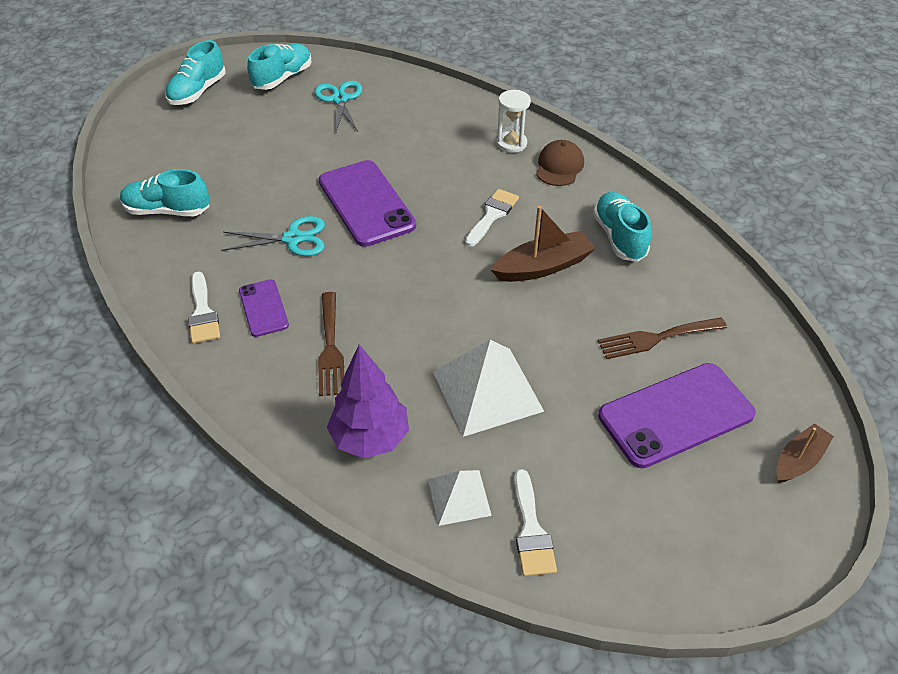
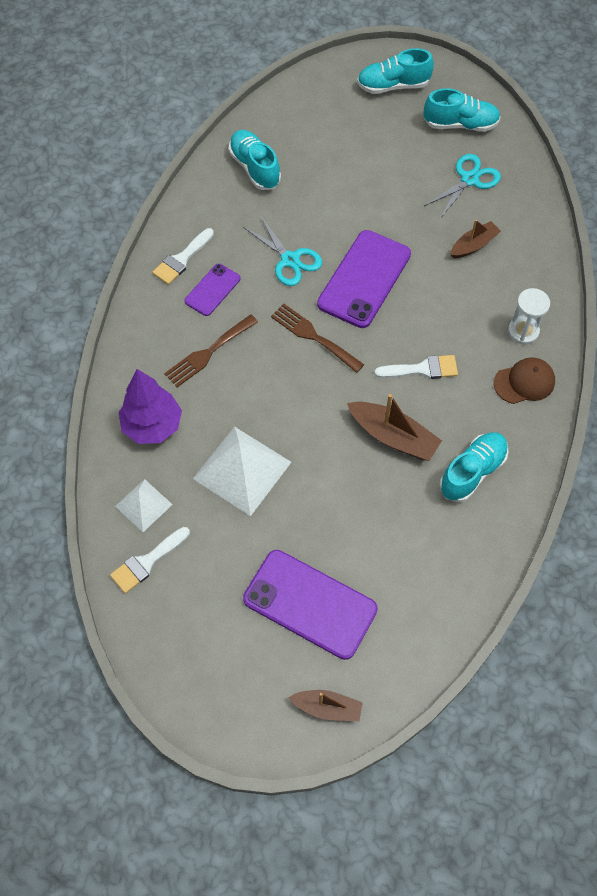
camera: 55 degrees right, 15 degrees up
brown fork [598,317,727,359] -> brown fork moved to [271,304,364,373]
none -> brown boat [450,219,501,258]

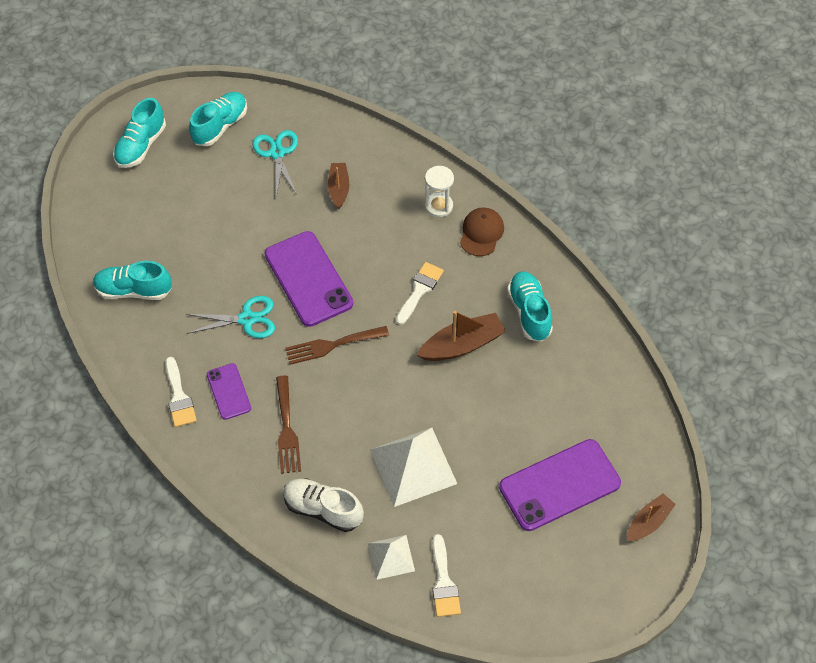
camera: 55 degrees left, 5 degrees down
purple tree [118,369,182,444] -> white shoe [283,479,364,532]

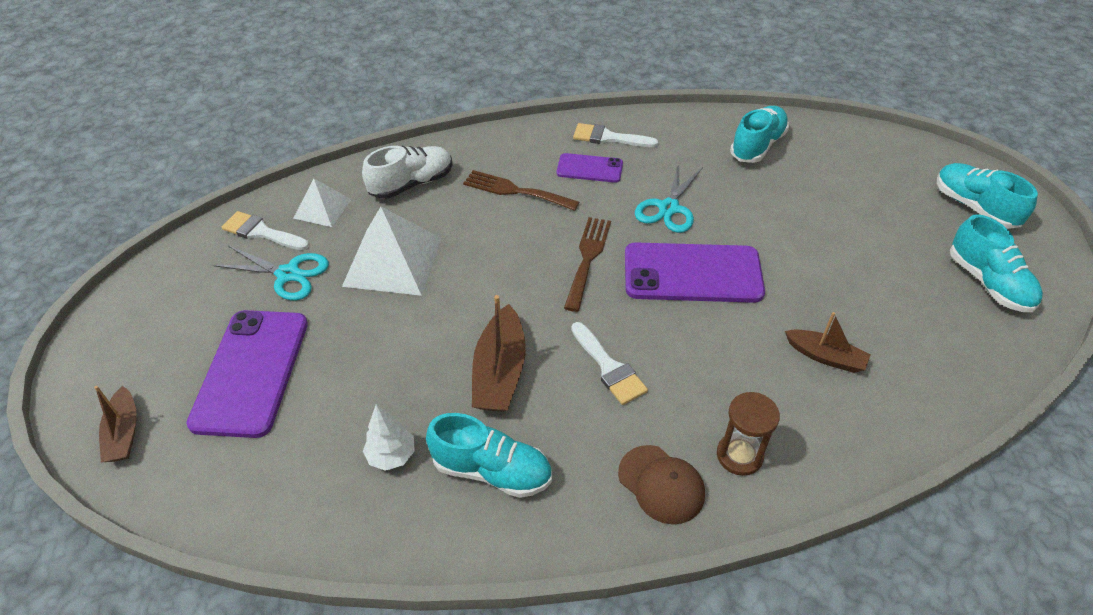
camera: 120 degrees right, 10 degrees down
turquoise scissors [253,130,298,198] -> turquoise scissors moved to [213,246,329,300]
white hourglass [425,166,454,217] -> brown hourglass [717,392,780,476]
none -> white tree [363,404,415,471]

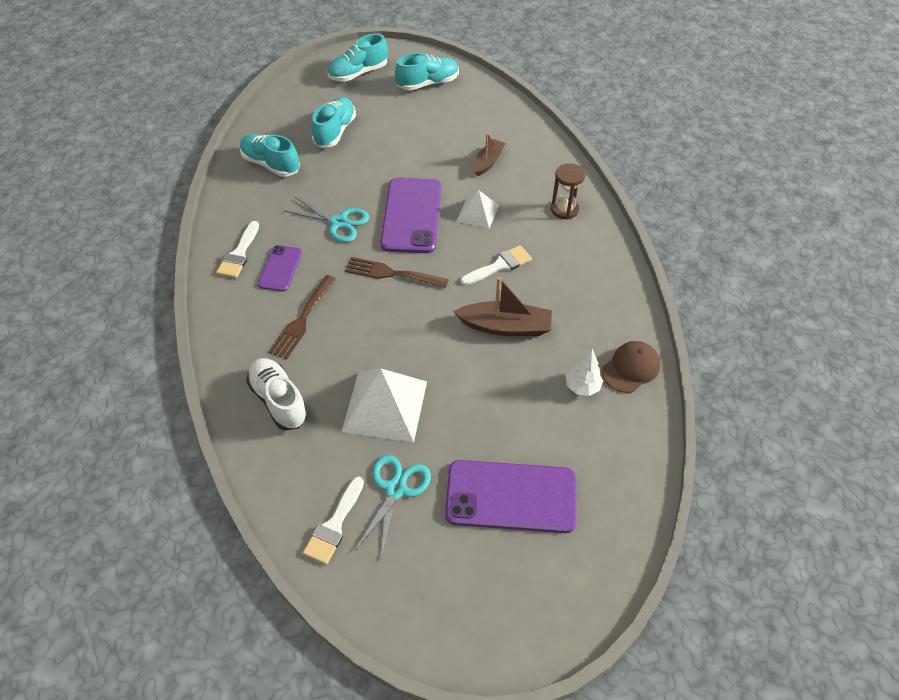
camera: 90 degrees left, 5 degrees up
brown boat [94,386,137,462] -> none
white pyramid [293,179,352,227] -> white pyramid moved to [457,190,499,229]
turquoise shoe [426,413,552,498] -> turquoise shoe moved to [312,97,356,148]
brown cap [618,445,705,525] -> brown cap moved to [602,341,660,393]

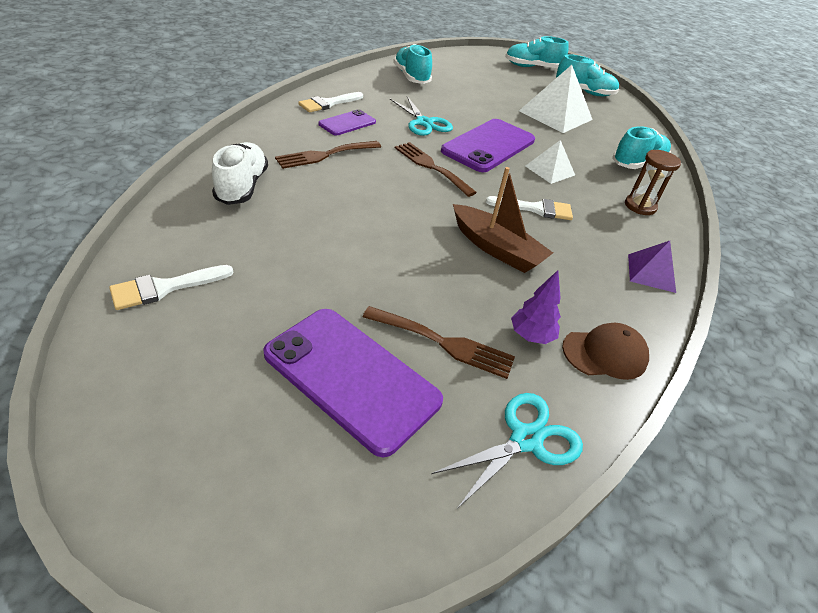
camera: 30 degrees right, 10 degrees down
turquoise shoe [312,97,356,148] -> turquoise shoe moved to [612,126,671,169]
white pyramid [342,368,427,443] -> white pyramid moved to [519,65,593,133]
turquoise scissors [355,455,431,559] -> turquoise scissors moved to [431,393,583,510]
brown boat [474,133,506,176] -> none
white tree [566,348,603,396] -> purple tree [511,270,561,344]
none -> brown fork [363,306,515,379]
none -> purple pyramid [628,241,676,293]

